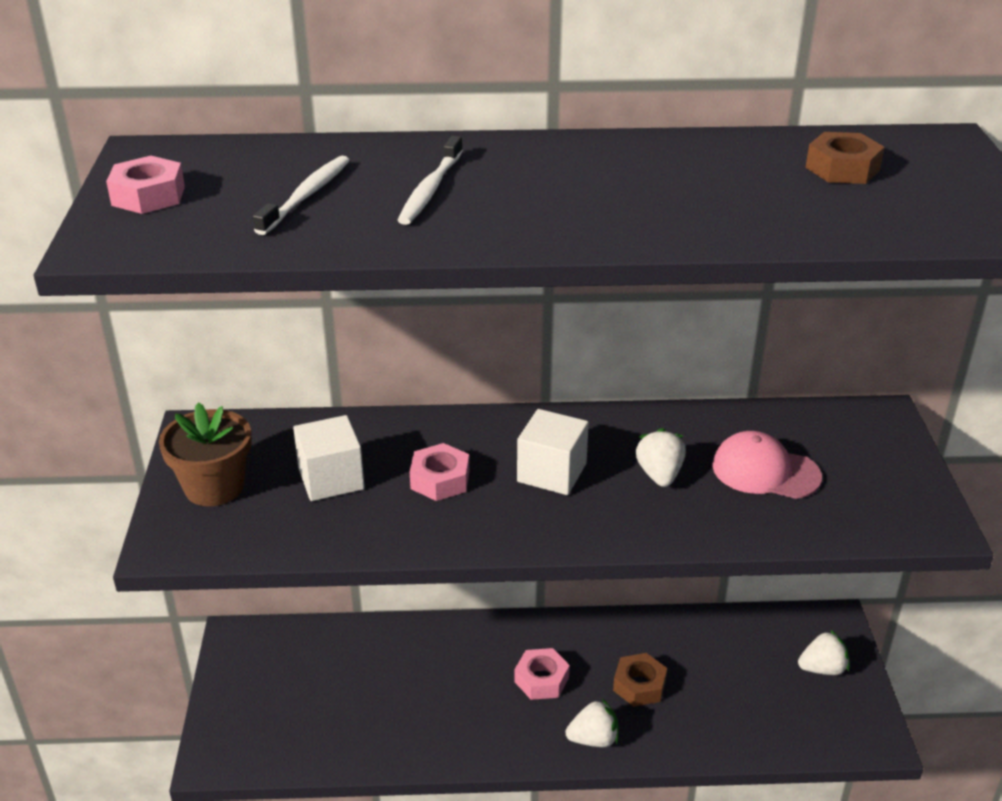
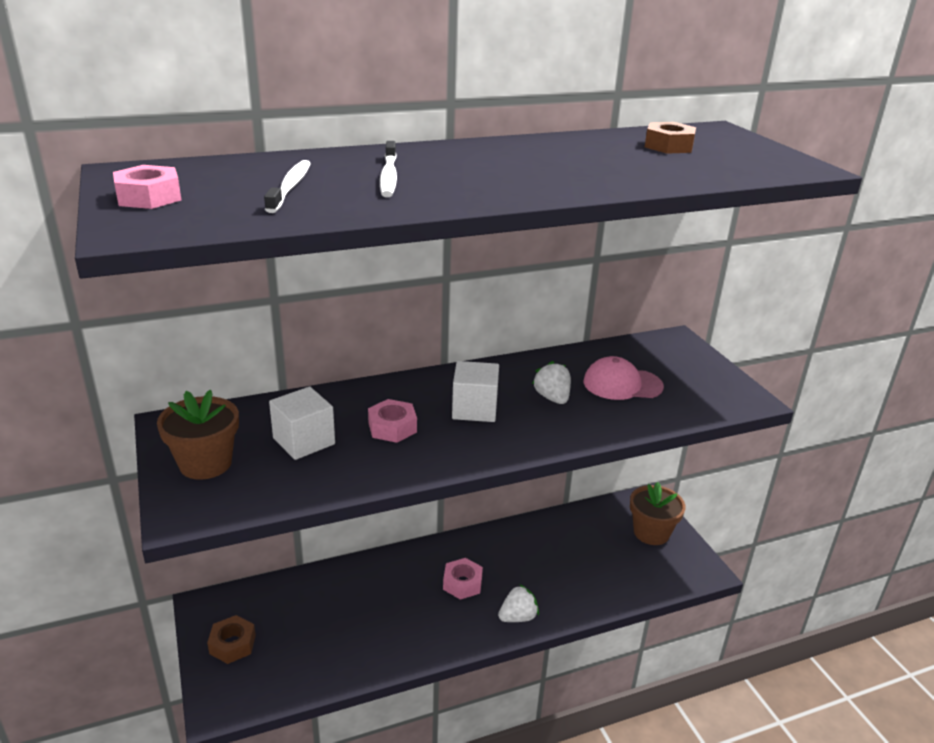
camera: 20 degrees left, 5 degrees down
brown nut [613,653,667,707] -> brown nut moved to [207,615,256,664]
white strawberry [798,631,850,675] -> brown flower pot [630,482,686,545]

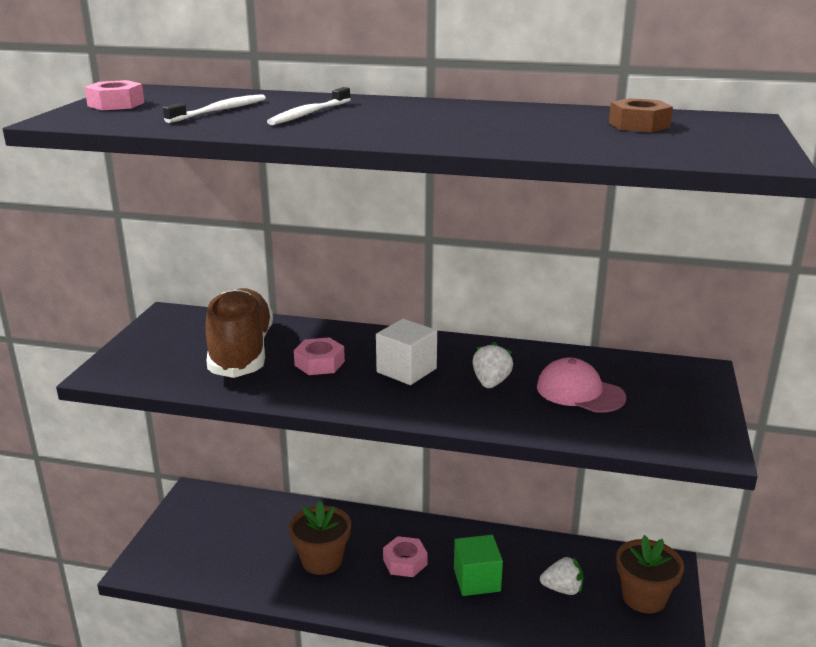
camera: 35 degrees right, 5 degrees down
brown flower pot [157,390,239,480] -> brown flower pot moved to [289,501,351,575]
brown nut [207,615,256,664] -> none
white cube [269,387,335,460] -> brown shoe [206,288,273,378]
white strawberry [498,585,539,622] -> white strawberry moved to [540,557,584,595]
none -> green cube [454,535,503,596]

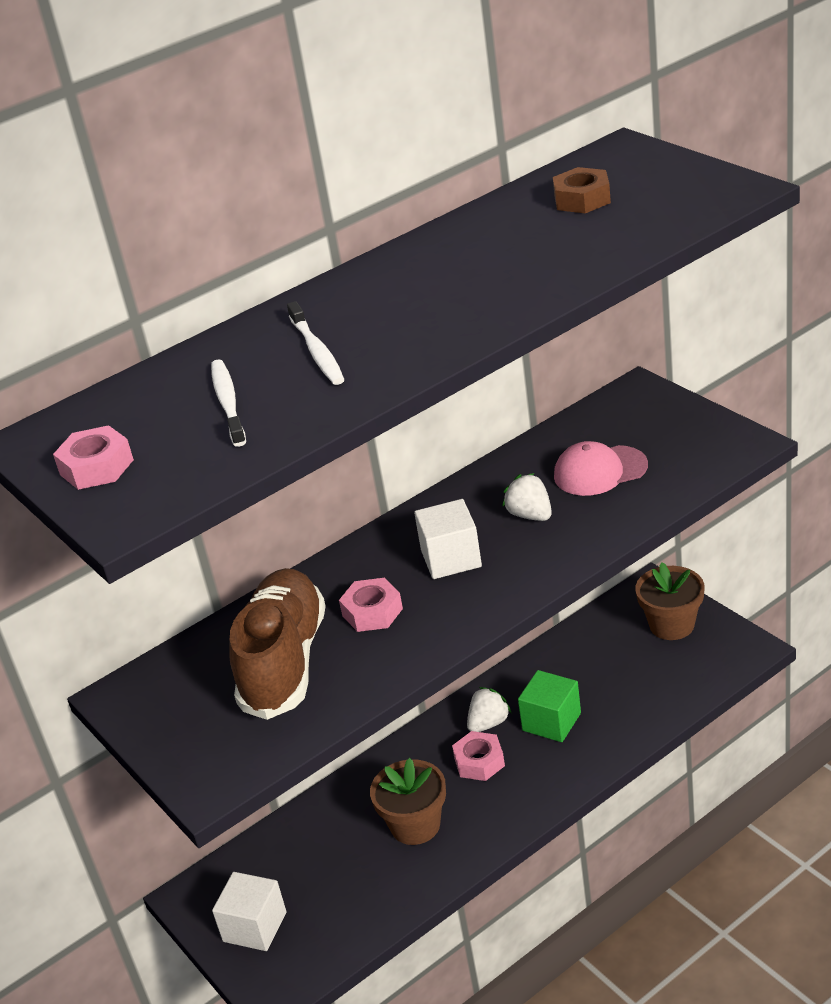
camera: 45 degrees left, 10 degrees up
brown shoe [206,288,273,378] -> brown shoe turned 60 degrees clockwise [229,568,326,720]
white strawberry [540,557,584,595] -> white strawberry moved to [467,687,511,732]
none -> white cube [212,872,286,951]

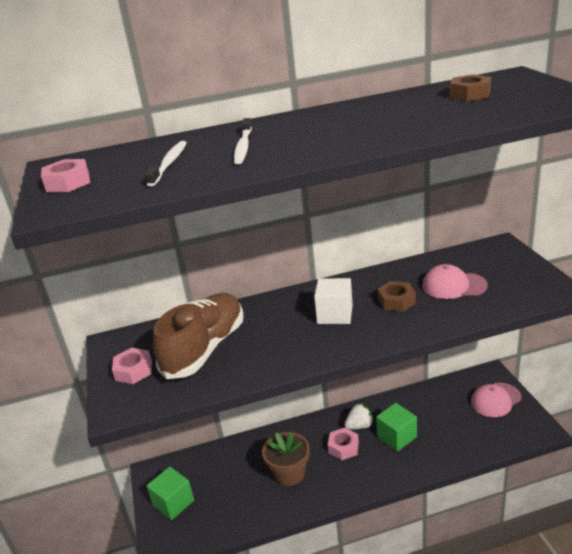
camera: 20 degrees right, 5 degrees down
white cube [212,872,286,951] -> green cube [147,467,194,520]
pink nut [339,578,403,632] -> pink nut moved to [112,348,152,384]
white strawberry [502,473,552,521] -> brown nut [378,281,416,312]
brown flower pot [635,562,705,640] -> pink cap [471,383,522,417]

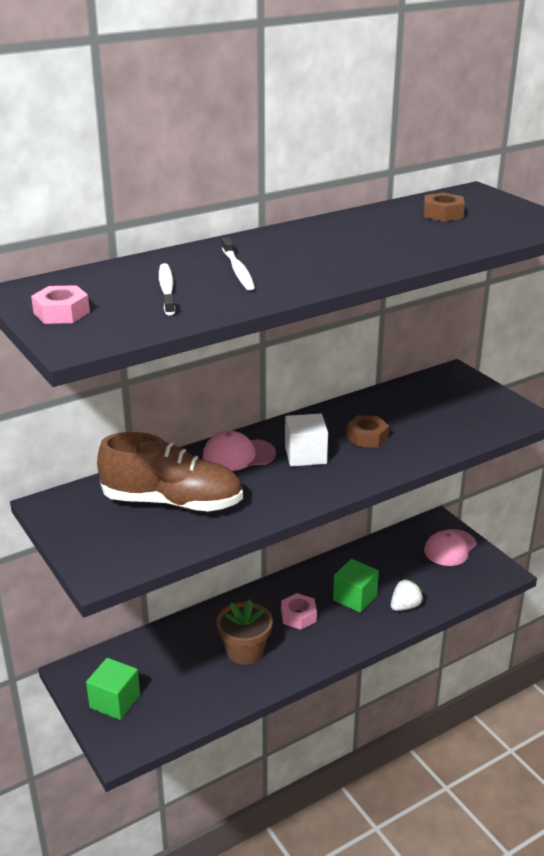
camera: 20 degrees left, 0 degrees up
pink nut [112,348,152,384] -> none
brown shoe [153,293,244,379] -> brown shoe turned 90 degrees clockwise [97,432,243,512]
white strawberry [344,403,374,429] -> white strawberry moved to [391,578,424,611]
pink cap [422,264,488,299] -> pink cap moved to [203,430,276,471]

